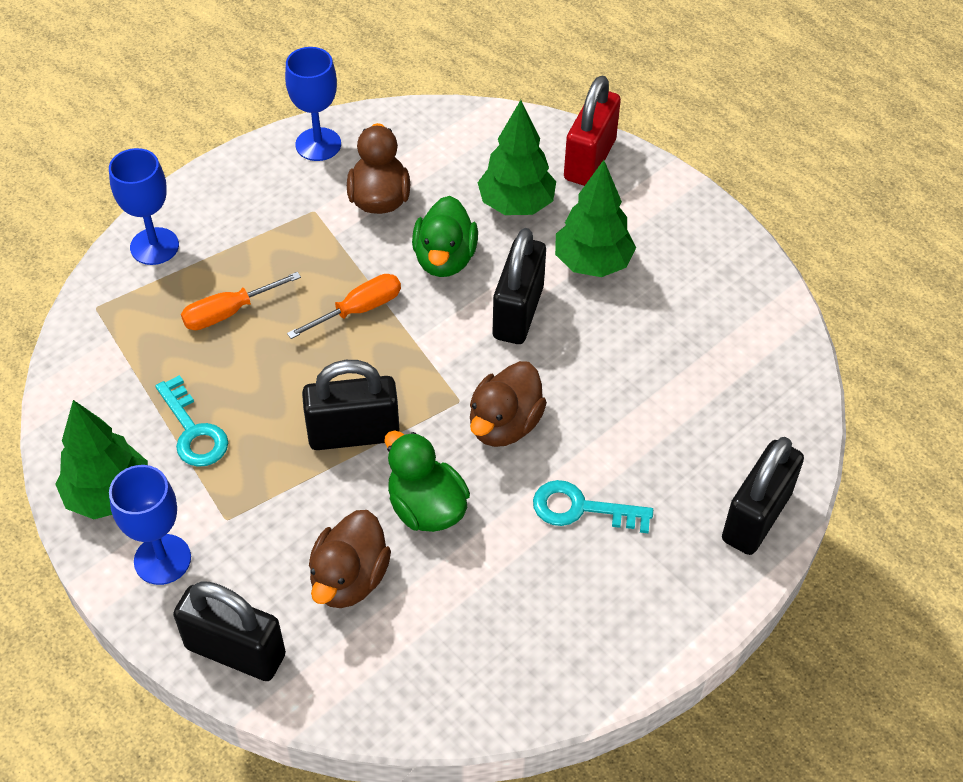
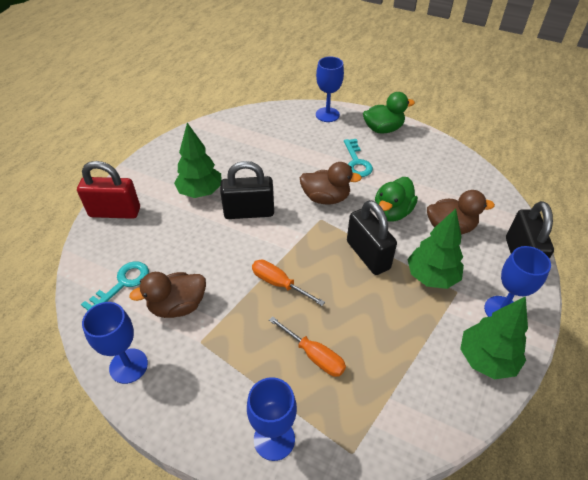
camera: 110 degrees left, 5 degrees down
turquoise key [155,375,228,467] -> turquoise key moved to [81,261,149,311]
green duck [412,196,478,277] -> green duck moved to [363,92,415,134]
green tree [477,100,556,215] -> green tree moved to [407,209,464,289]
black padlock [722,437,804,555] -> blue goblet [316,57,344,122]

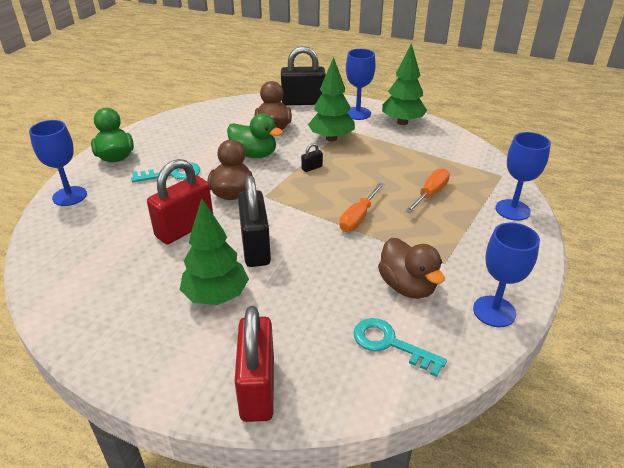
camera: 95 degrees left, 10 degrees down
black padlock [347,200,397,275] -> black padlock [301,143,323,172], size x0.41
none -> red padlock [147,159,213,244]

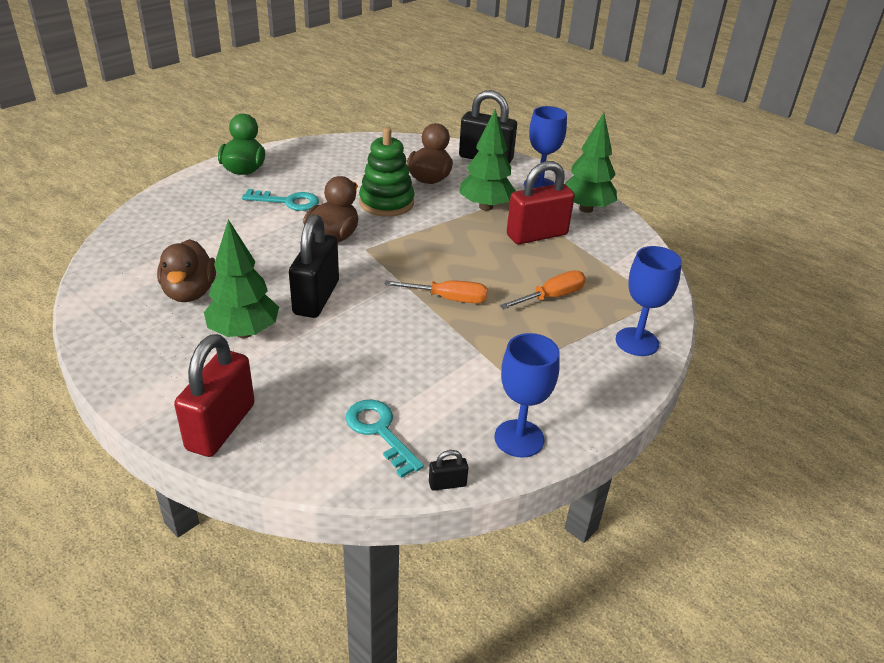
camera: 20 degrees right, 0 degrees up
blue goblet [29,120,87,206] -> none
red padlock [147,159,213,244] -> red padlock moved to [507,161,575,244]
green duck [227,114,283,158] -> green stacking toy [359,127,415,217]
black padlock [301,143,323,172] -> black padlock moved to [429,450,468,491]
orange screwdriver [339,183,384,232] -> orange screwdriver turned 135 degrees counterclockwise [384,280,487,303]
brown duck [378,238,445,299] -> brown duck moved to [157,239,216,302]

